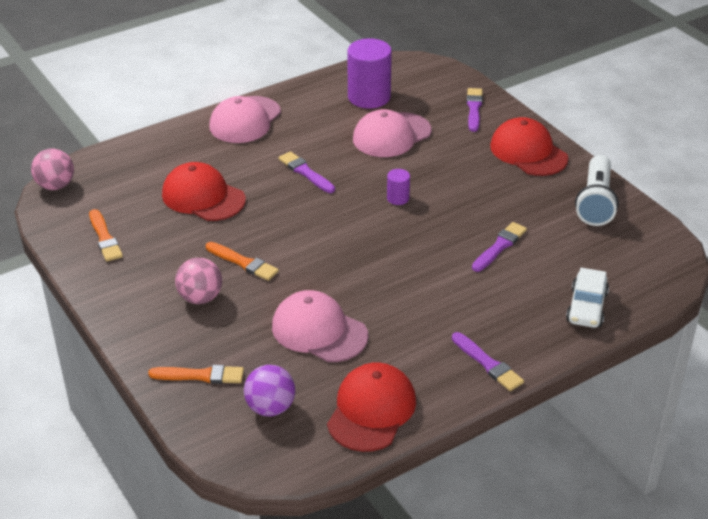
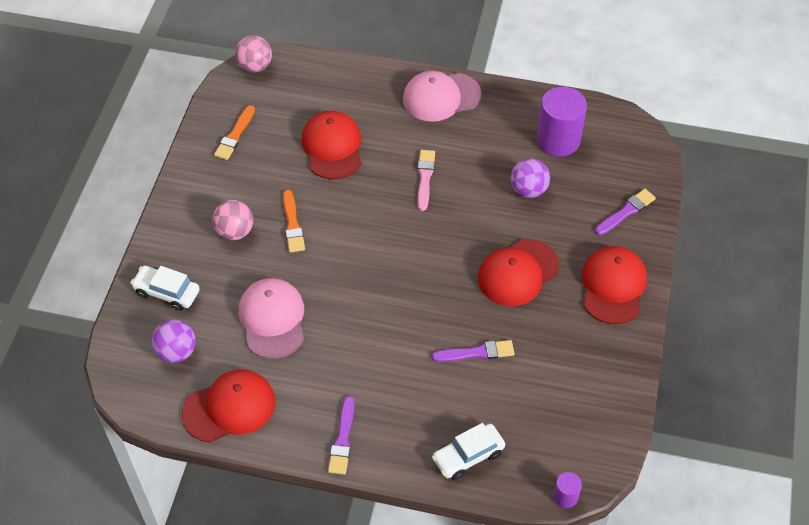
camera: 45 degrees right, 15 degrees up
orange brush [148,365,244,384] -> white car [131,266,200,311]
purple brush [279,151,335,193] -> pink brush [418,150,435,211]
pink cap [353,109,431,157] -> purple ball [511,158,550,198]
purple cylinder [387,169,410,205] -> purple cylinder moved to [553,472,582,508]
white flashlight [575,155,619,226] -> none
none -> red cap [478,239,559,306]

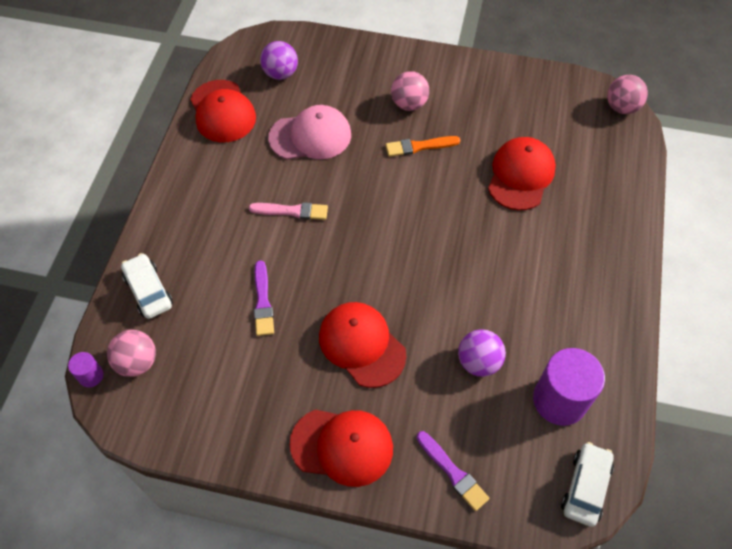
camera: 90 degrees right, 5 degrees up
white car [131,266,200,311] -> white car moved to [561,442,614,527]
orange brush [214,105,255,160] -> none
red cap [302,111,362,180] -> red cap turned 60 degrees counterclockwise [488,137,556,210]
purple brush [328,396,355,475] -> none
pink cap [403,71,481,122] -> none
pink brush [418,150,435,211] -> pink brush moved to [249,202,328,220]
none -> pink ball [107,330,156,377]

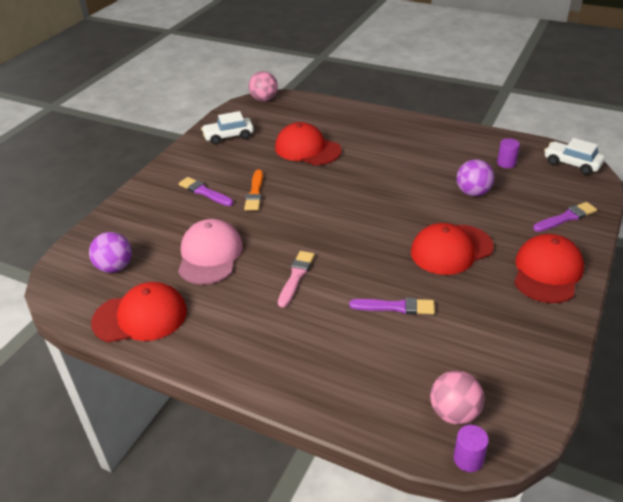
camera: 75 degrees left, 20 degrees down
white car [121,253,173,319] -> white car moved to [201,111,254,145]
pink ball [391,71,429,111] -> purple brush [179,177,233,206]
purple cylinder [533,348,605,426] -> purple cylinder [497,138,520,168], size x0.47

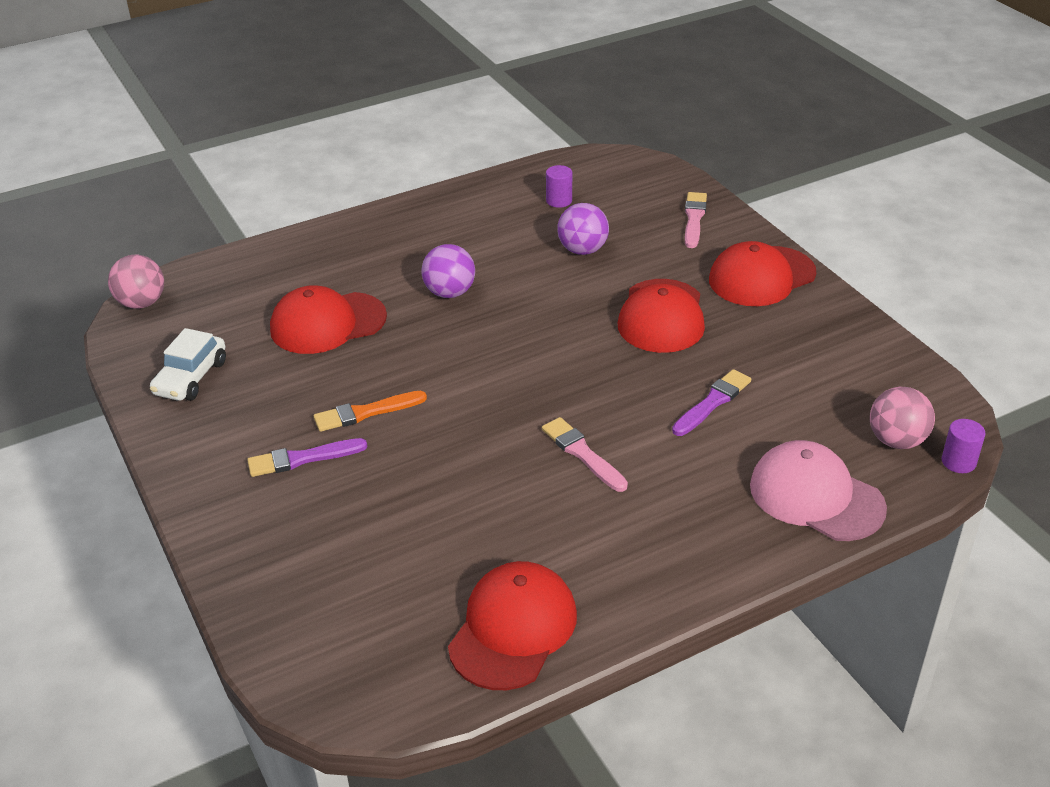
camera: 55 degrees left, 0 degrees up
purple ball [89,232,132,273] -> purple ball moved to [421,244,475,298]
pink cap [178,219,243,284] -> pink cap moved to [750,440,887,541]
orange brush [244,170,263,211] -> orange brush turned 120 degrees clockwise [314,391,427,432]
red cap [514,234,584,303] -> red cap turned 90 degrees counterclockwise [709,241,816,306]
purple brush [533,202,597,232] -> pink brush [685,192,707,248]
white car [544,138,605,175] -> none

